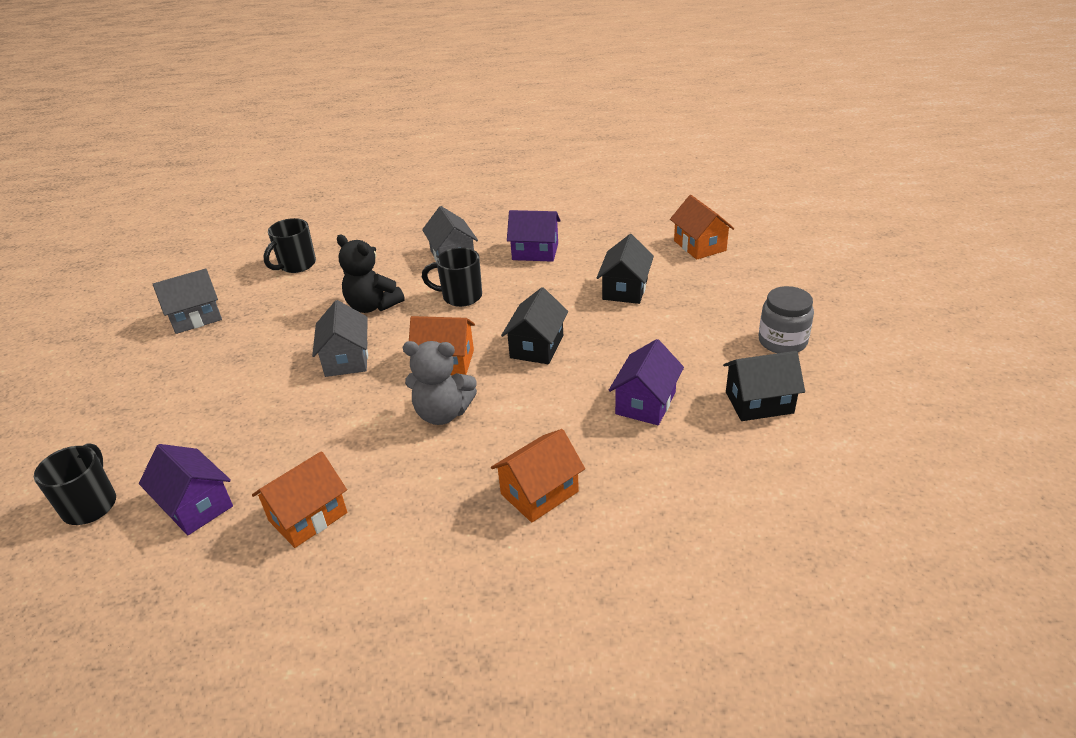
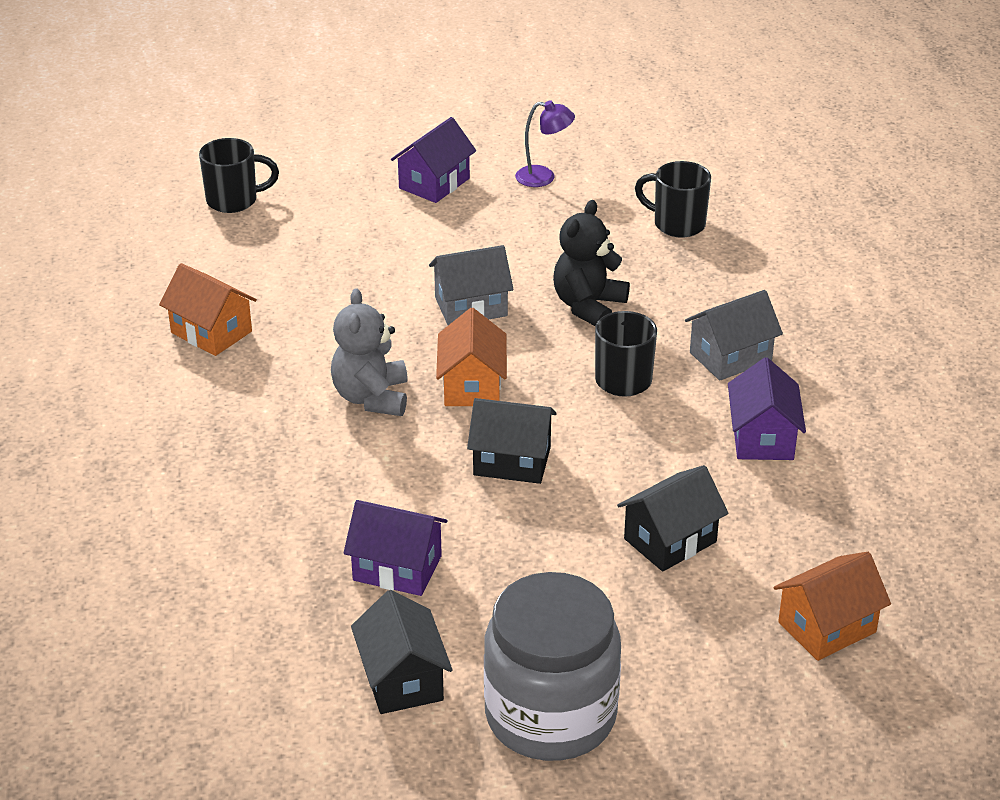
camera: 80 degrees right, 0 degrees up
purple house [139,444,233,535] -> purple house moved to [391,117,476,203]
grey house [153,269,222,334] -> purple lamp [515,100,575,187]
orange house [491,429,585,522] -> none
black house [597,234,654,304] -> black house turned 45 degrees counterclockwise [617,465,728,572]
grey jar [758,286,814,353] -> grey jar [484,572,621,761], size x1.73

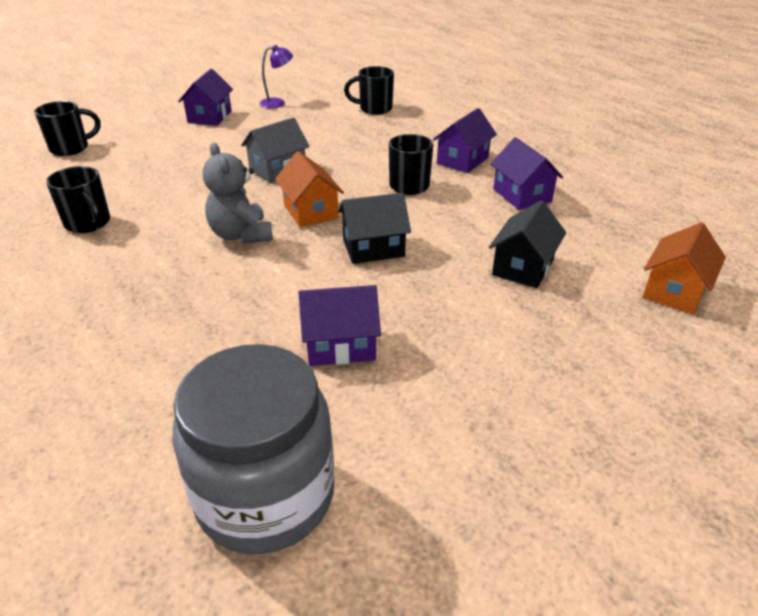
camera: 25 degrees left, 0 degrees up
orange house [159,263,257,356] -> black mug [46,166,110,233]
black house [351,590,453,714] -> none
grey jar [484,572,621,761] -> grey jar moved to [172,344,334,554]
black teddy bear [553,200,630,326] -> none
grey house [685,290,783,381] -> purple house [433,108,497,173]

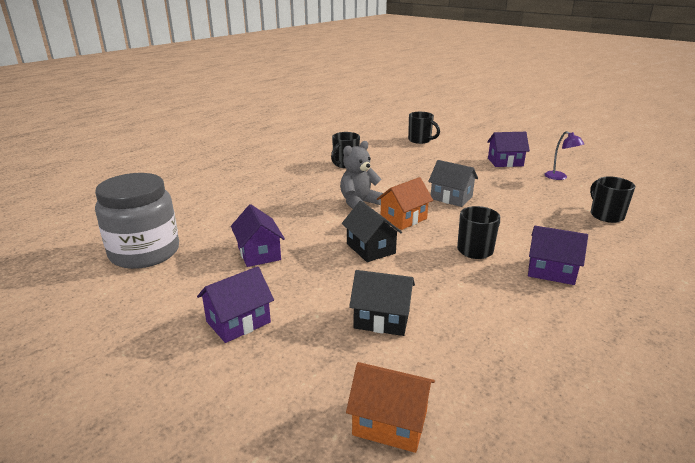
camera: 75 degrees right, 10 degrees down
purple house [491,137,563,210] -> purple house moved to [197,266,274,343]

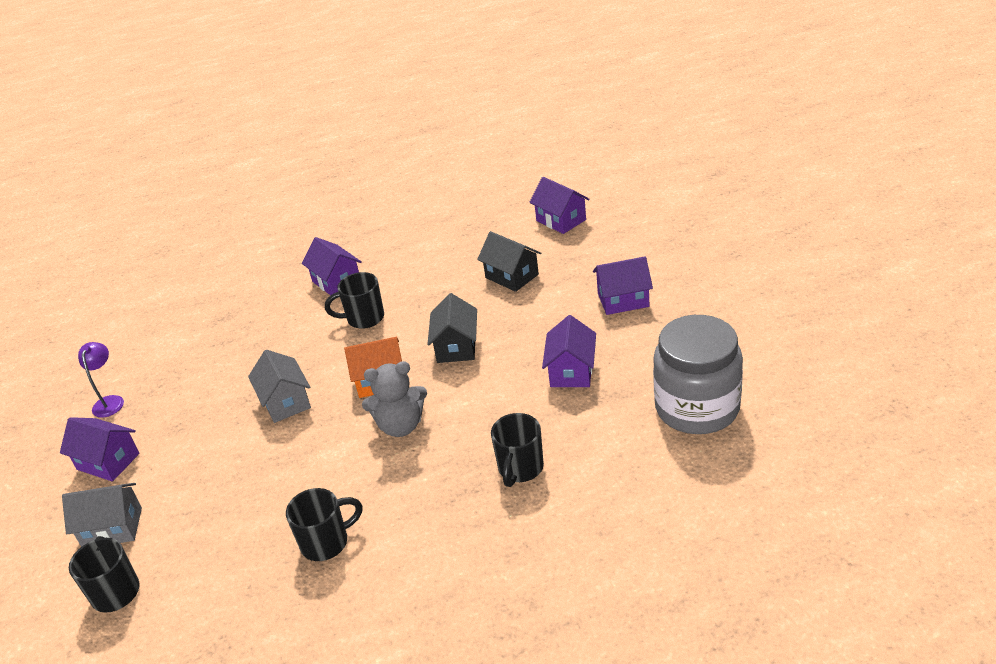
camera: 145 degrees left, 10 degrees up
orange house [346,362,435,453] -> purple house [529,177,590,234]
black mug [590,176,635,223] -> black mug moved to [491,413,544,487]
none -> grey house [62,483,142,547]

